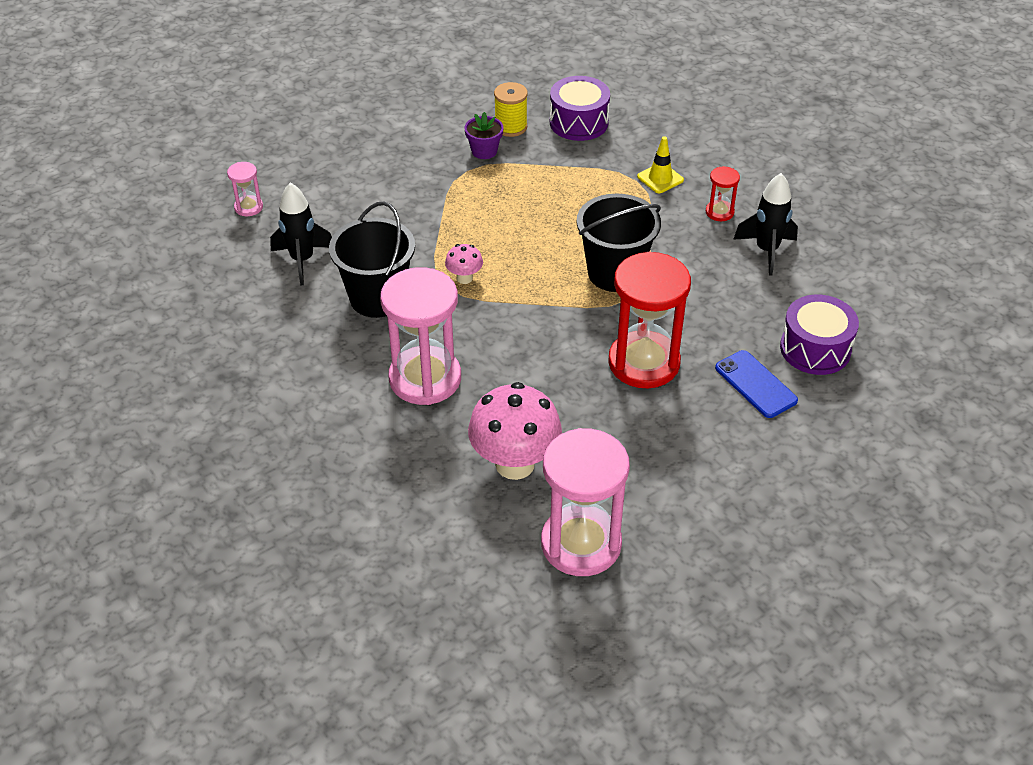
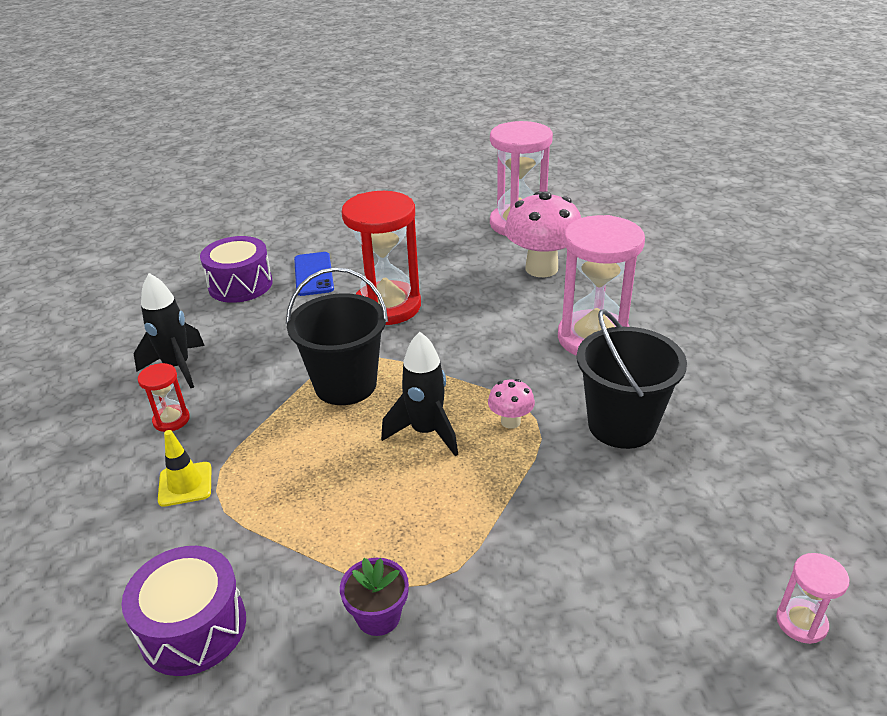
camera: 155 degrees left, 10 degrees down
black rocket [270,183,332,285] -> black rocket moved to [381,332,458,456]
yellow spool [494,82,528,137] -> none

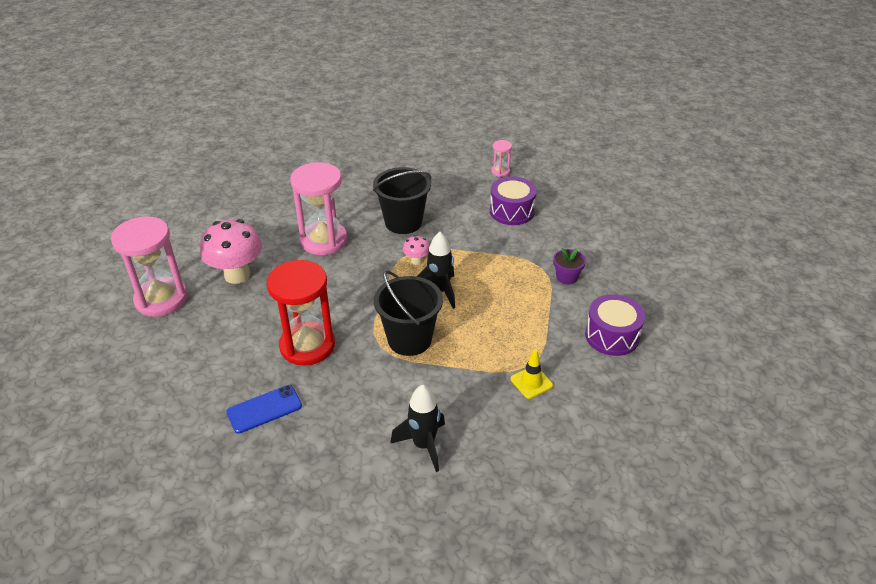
camera: 110 degrees left, 5 degrees up
red hourglass [138,363,190,432] -> none
purple drum [200,236,272,303] -> purple drum moved to [490,176,537,225]

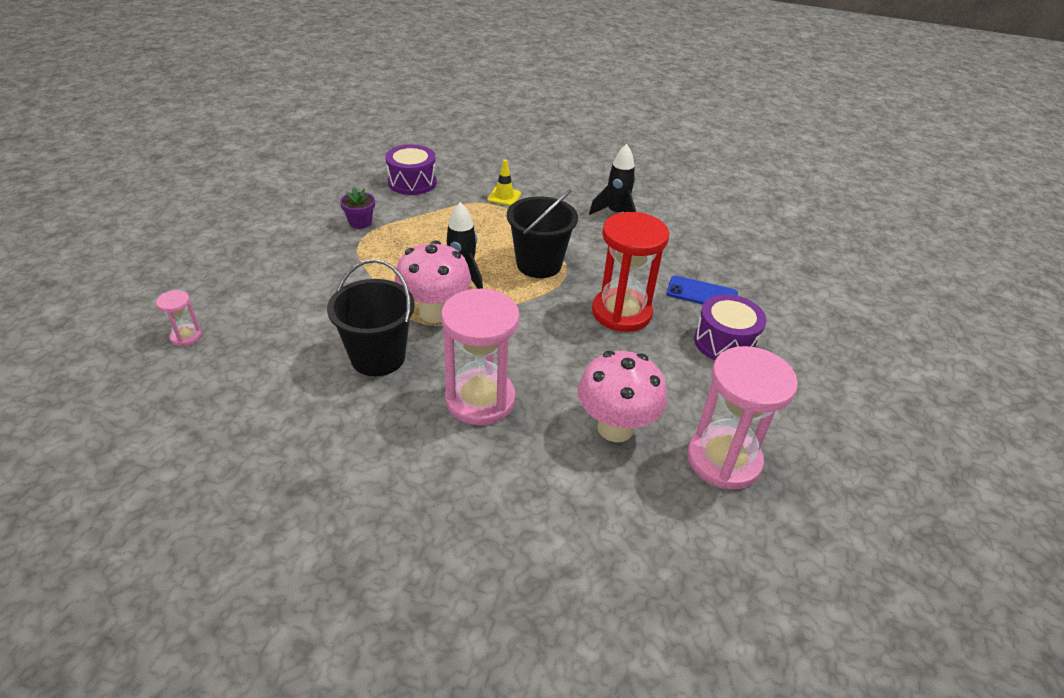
camera: 135 degrees left, 0 degrees up
pink mushroom [403,235,430,265] -> pink mushroom [395,240,471,323], size x2.13
purple drum [490,176,537,225] -> purple drum moved to [694,294,767,360]

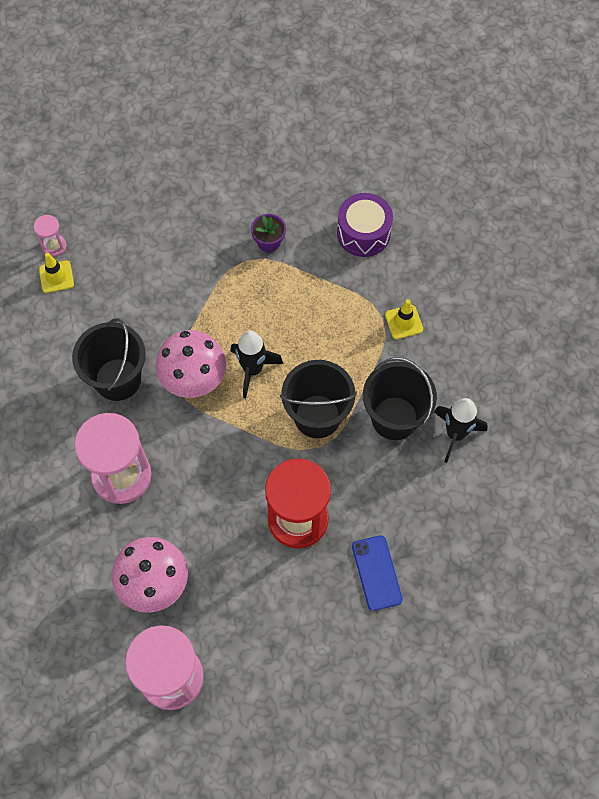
camera: 60 degrees right, 25 degrees up
purple drum [694,294,767,360] -> none
none -> yellow traffic cone [39,253,74,293]
none -> black bucket [363,357,437,440]

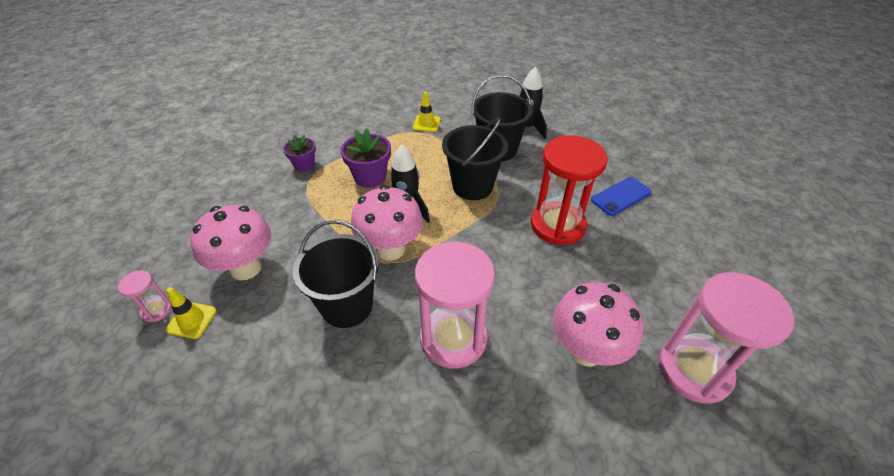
camera: 65 degrees left, 20 degrees down
purple drum [337,193,393,257] -> none
blue phone [352,535,403,611] -> blue phone turned 45 degrees counterclockwise [591,177,652,216]
none -> pink mushroom [190,205,271,281]
none -> purple flower pot [341,128,391,188]

